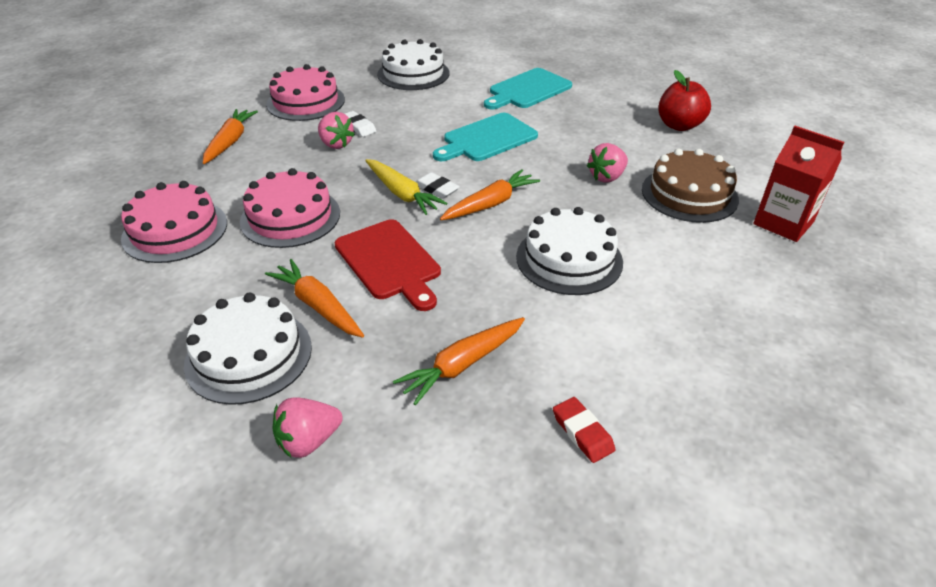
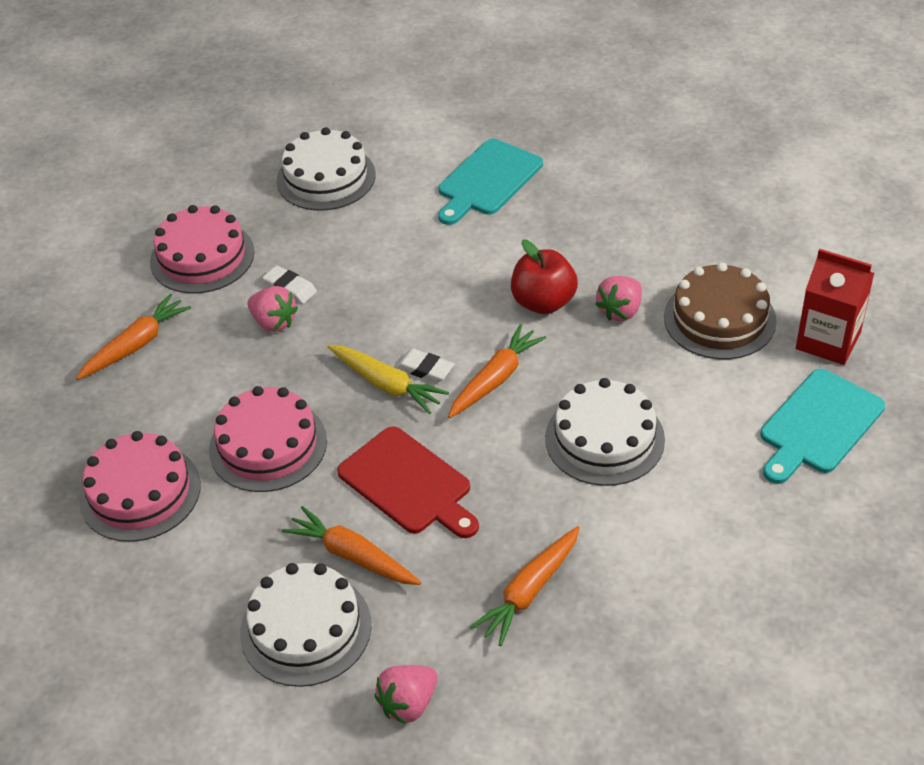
camera: 10 degrees left, 5 degrees up
orange carrot [203,109,258,164] -> orange carrot turned 45 degrees clockwise [76,294,191,380]
turquoise cutting board [433,113,538,161] -> turquoise cutting board moved to [760,369,885,484]
red eraser [553,397,615,463] -> none
red apple [658,70,711,131] -> red apple moved to [511,239,578,314]

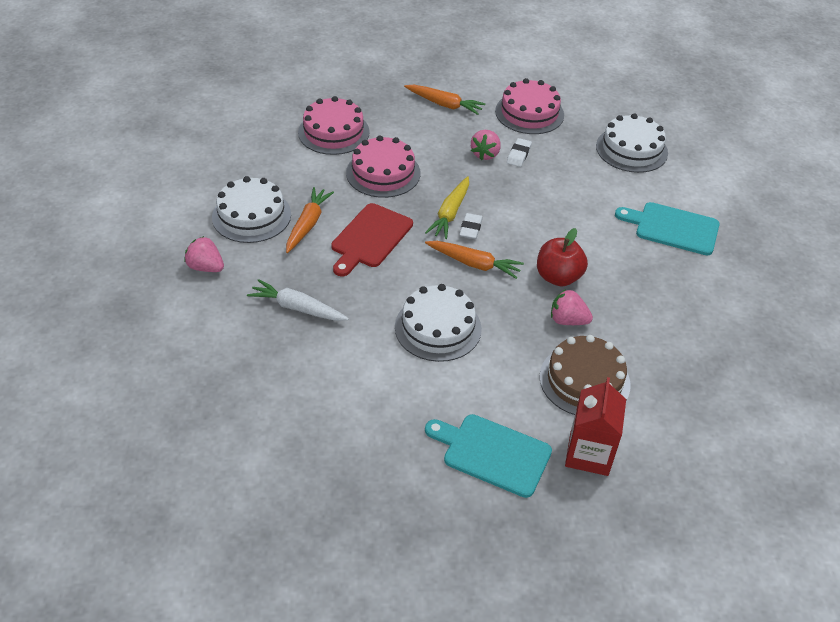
camera: 70 degrees right, 0 degrees up
orange carrot [470,526,580,646] -> white carrot [247,279,349,321]

